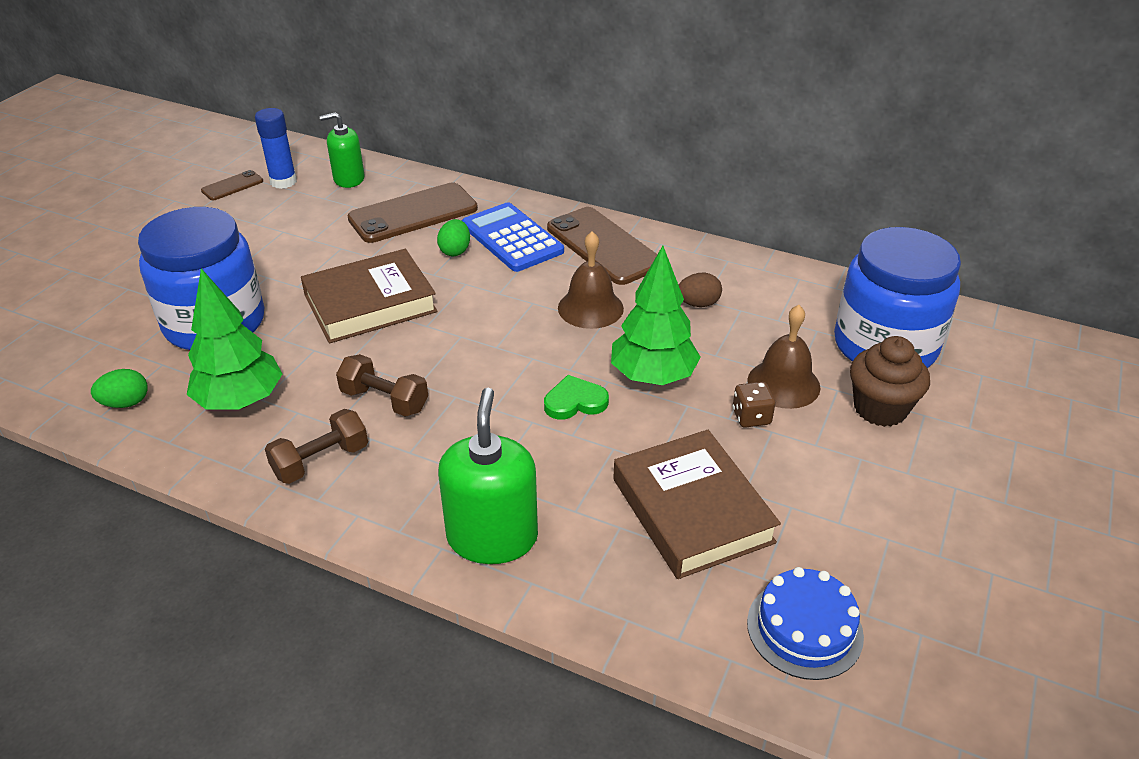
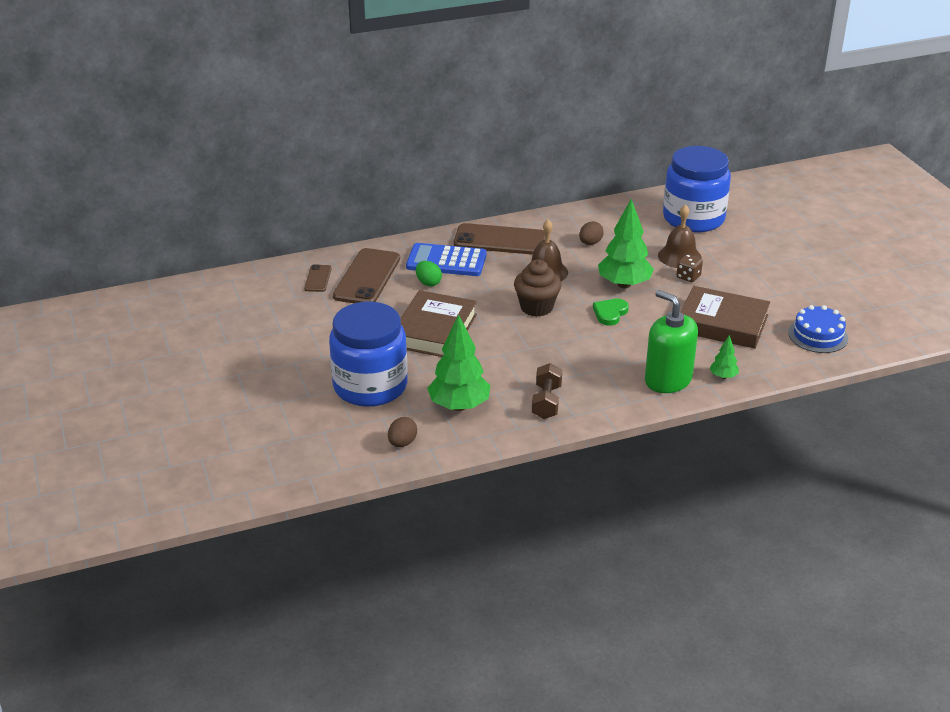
camera: 45 degrees left, 5 degrees down
green egg [91,369,148,408] -> brown egg [388,417,417,447]
brown phone [201,170,263,200] -> brown phone moved to [304,264,332,292]
blue glue stick [255,108,297,189] -> none
green soap dispenser [319,112,365,188] -> none
brown dumbbell [336,354,428,417] -> none
brown cupcake [850,336,930,427] -> brown cupcake moved to [514,260,561,317]
none -> green tree [710,335,739,379]

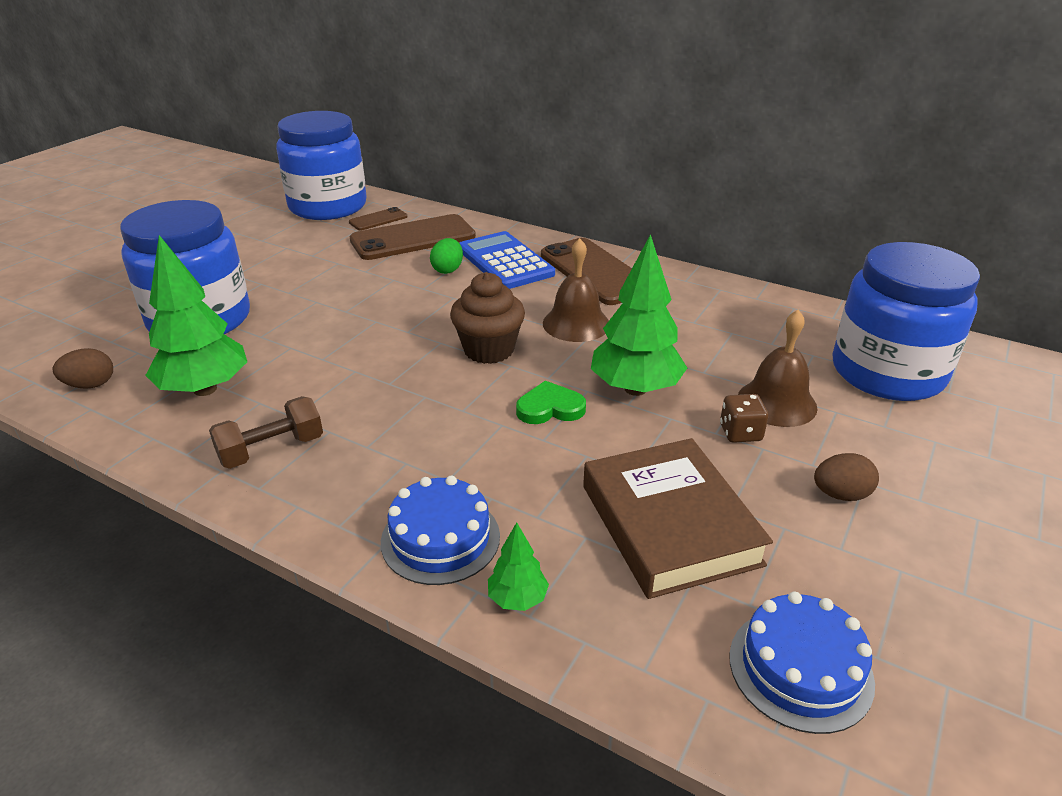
camera: 50 degrees right, 0 degrees up
brown book [400,290,477,357] -> none
brown egg [579,221,604,245] -> brown egg moved to [814,453,879,501]
green soap dispenser [645,290,698,393] -> blue cake [381,476,500,585]
none -> blue jar [276,111,367,220]

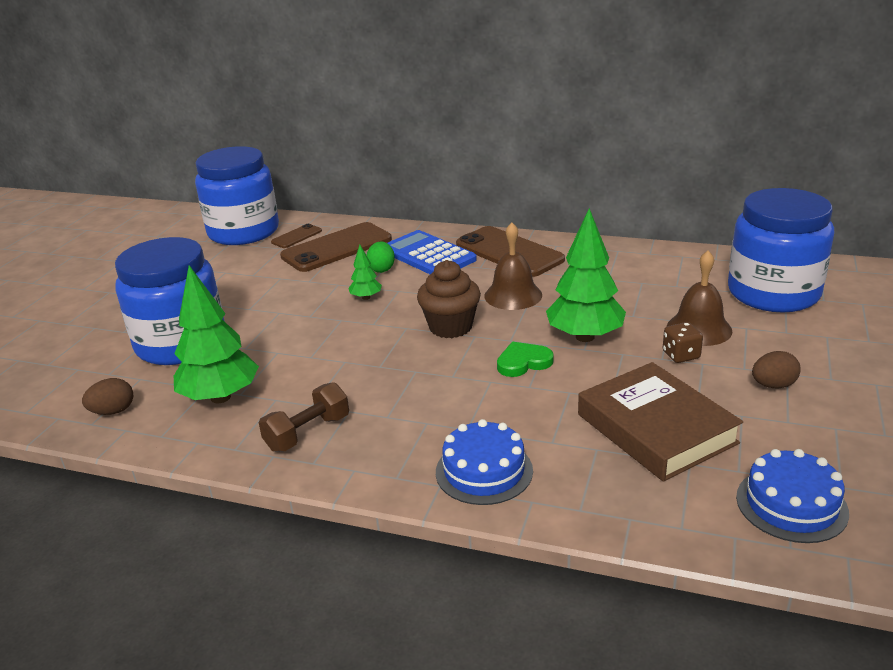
camera: 10 degrees left, 5 degrees down
green tree [488,522,549,611] -> green tree moved to [348,245,382,300]

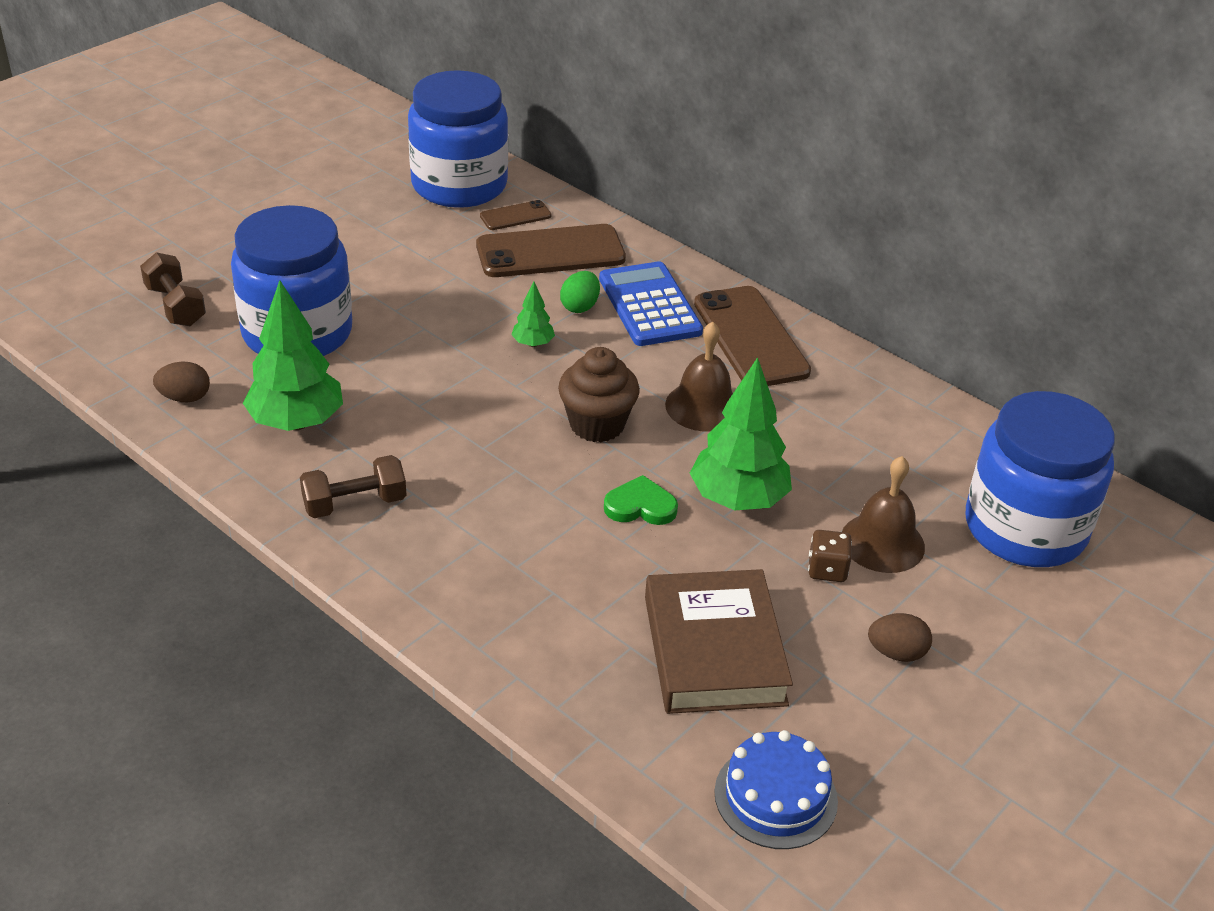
camera: 20 degrees right, 10 degrees up
blue cake [436,419,533,505] -> none
none -> brown dumbbell [140,252,206,326]

